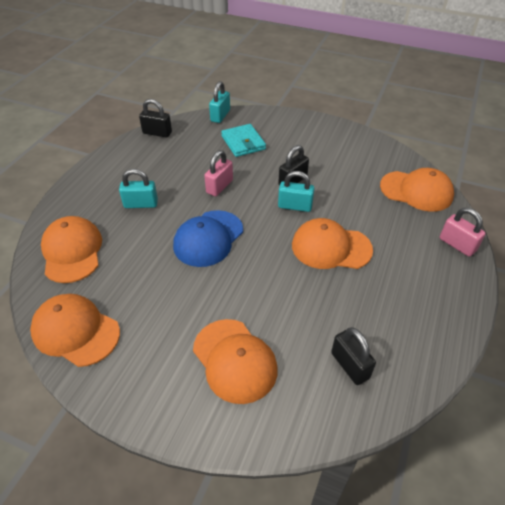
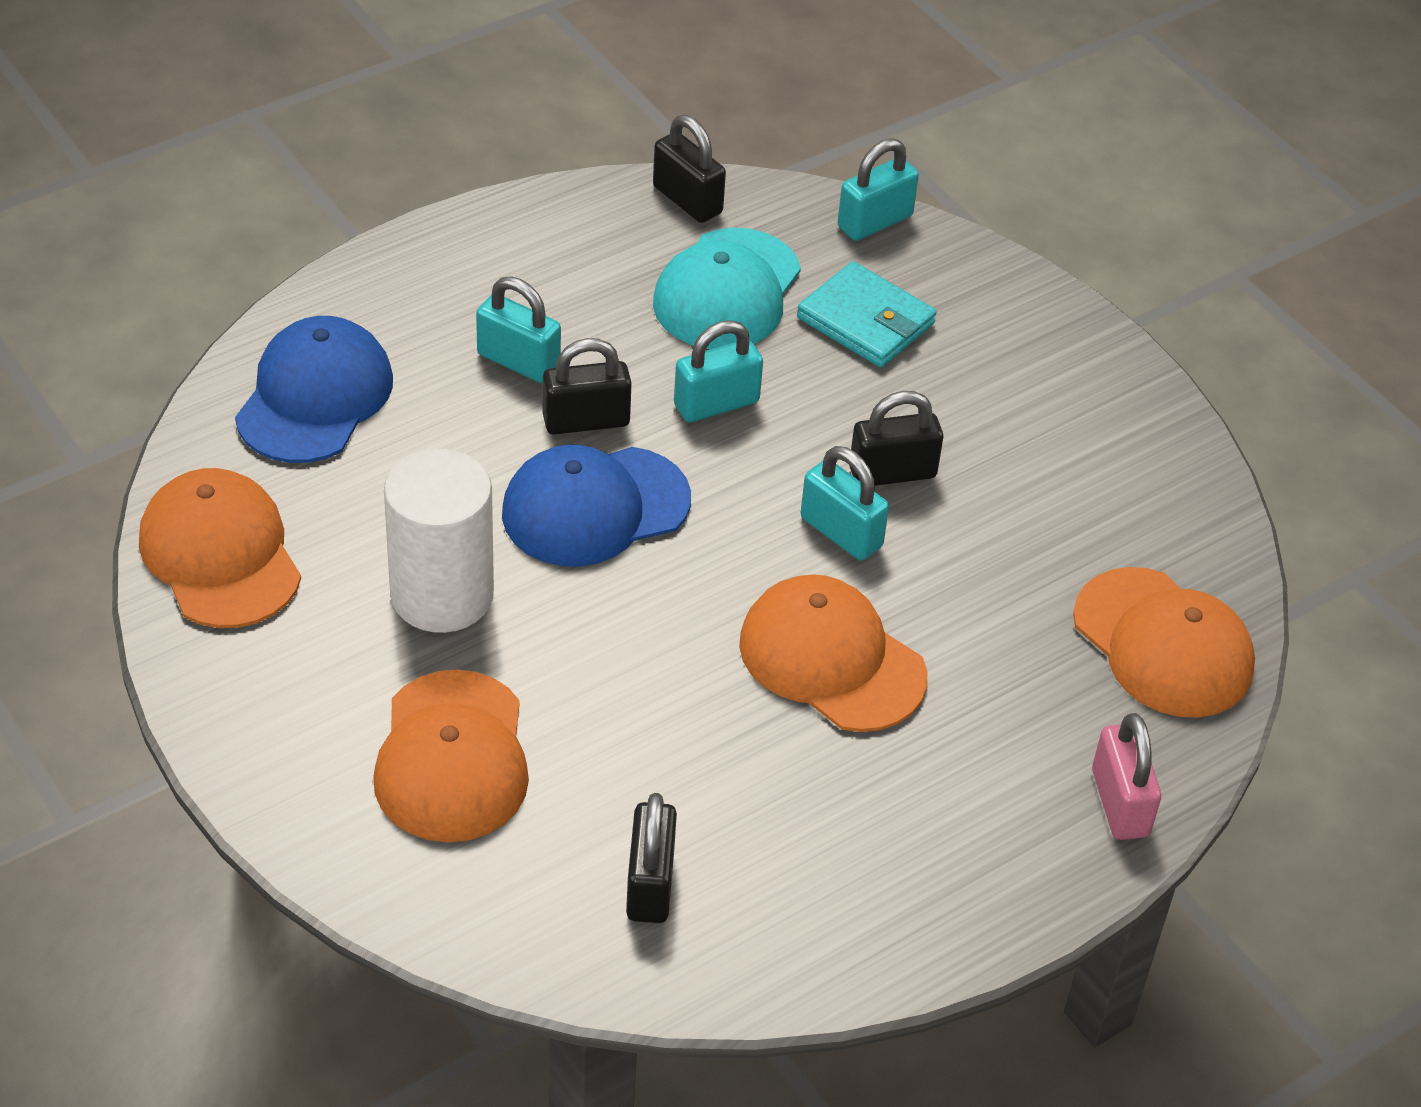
camera: 30 degrees right, 0 degrees up
orange cap [41,216,102,283] -> blue cap [235,316,393,463]
pink padlock [204,150,233,196] -> turquoise padlock [674,320,763,423]
turquoise wallet [221,124,266,157] -> turquoise wallet turned 60 degrees counterclockwise [797,261,937,367]
none -> white cylinder [384,449,494,633]
none -> black padlock [543,338,632,435]
none -> turquoise cap [653,228,801,349]

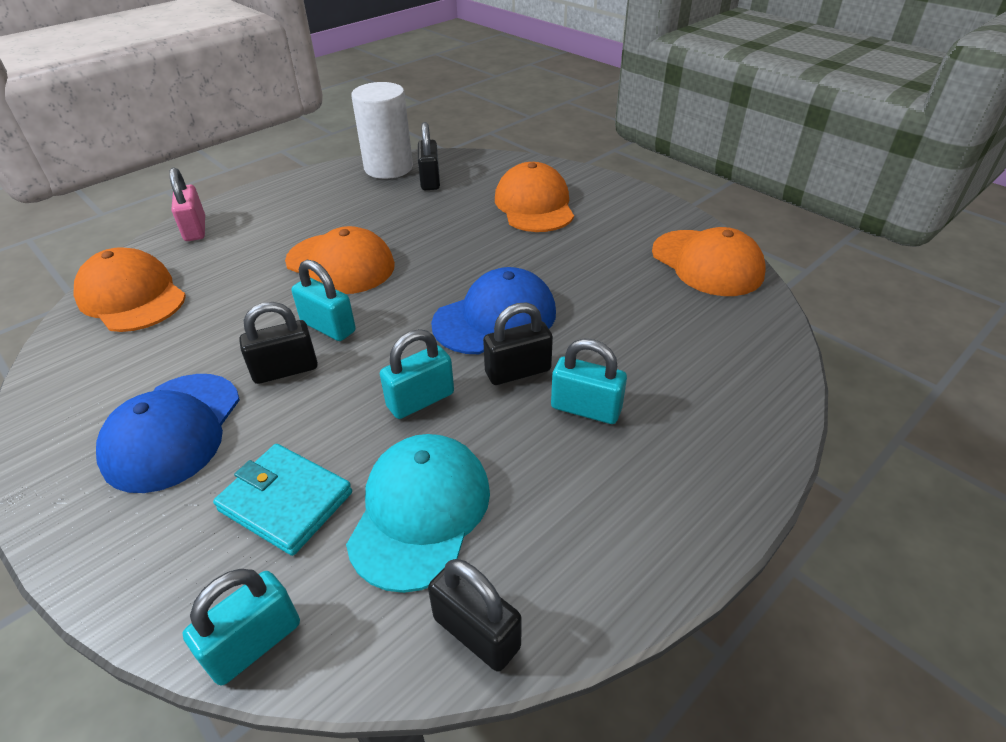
camera: 175 degrees right, 5 degrees down
blue cap [235,316,393,463] -> blue cap moved to [96,374,240,493]
white cylinder [384,449,494,633] -> white cylinder moved to [351,82,413,179]

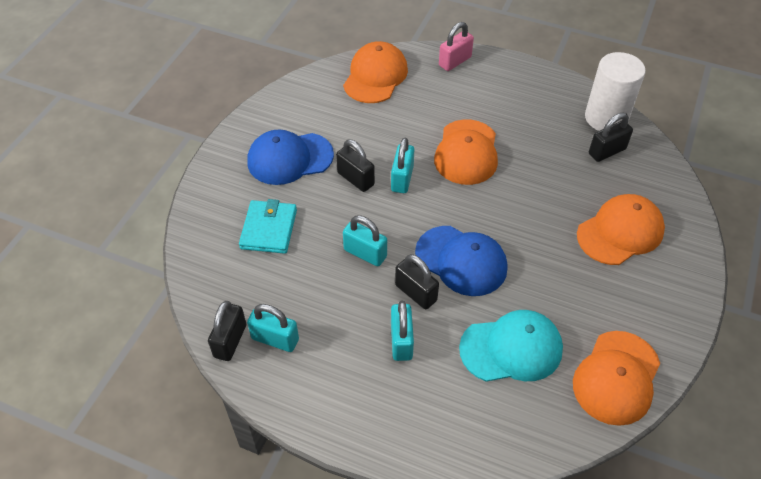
camera: 65 degrees right, 10 degrees up
turquoise padlock [182,569,300,686] -> turquoise padlock moved to [247,304,299,352]
turquoise cap [346,434,490,593] -> turquoise cap moved to [459,310,563,382]

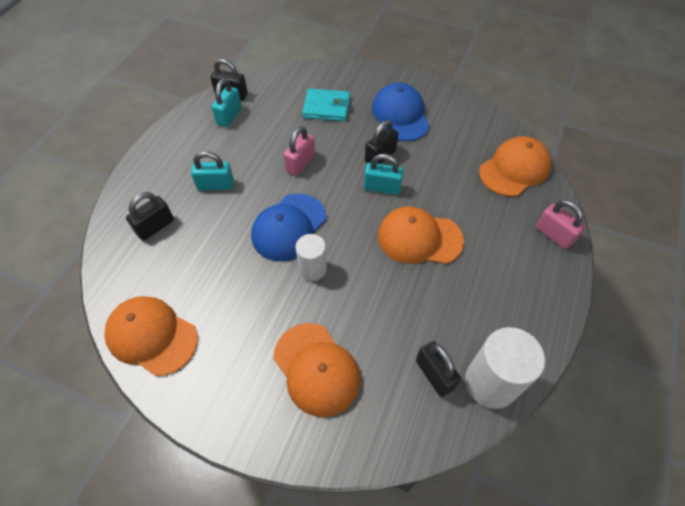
camera: 90 degrees right, 5 degrees up
orange cap [343,41,408,103] -> orange cap turned 60 degrees counterclockwise [479,136,551,196]
turquoise padlock [343,216,387,266] -> pink padlock [284,126,315,176]
black padlock [395,254,439,309] -> black padlock moved to [126,192,174,241]
turquoise cap [459,310,563,382] -> none
none -> white cylinder [295,234,327,281]

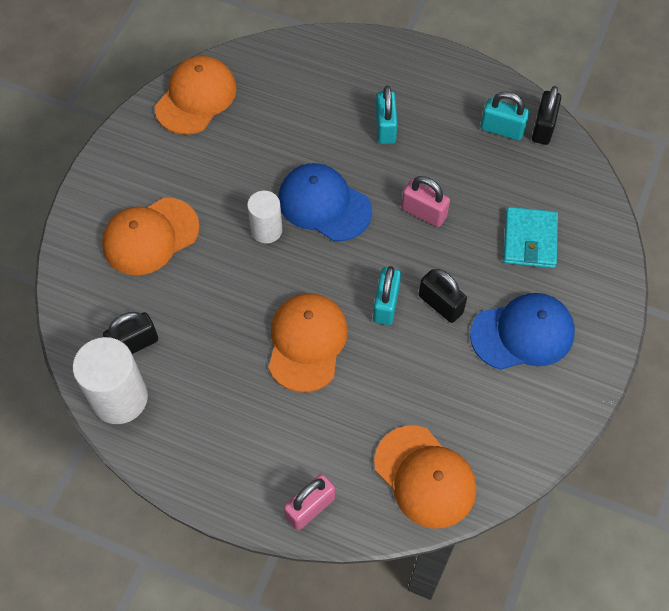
camera: 90 degrees right, 5 degrees up
black padlock [126,192,174,241] -> none

